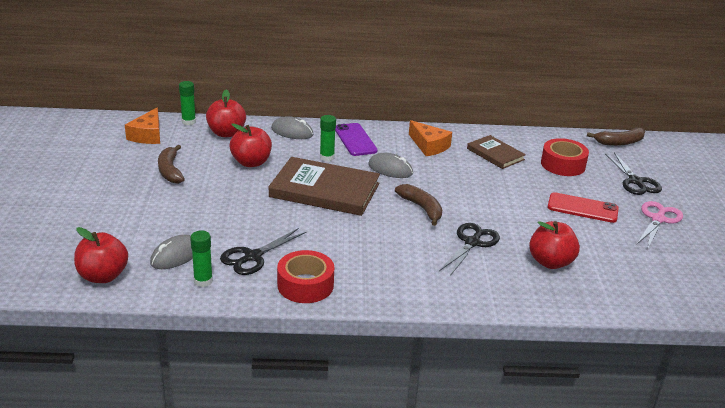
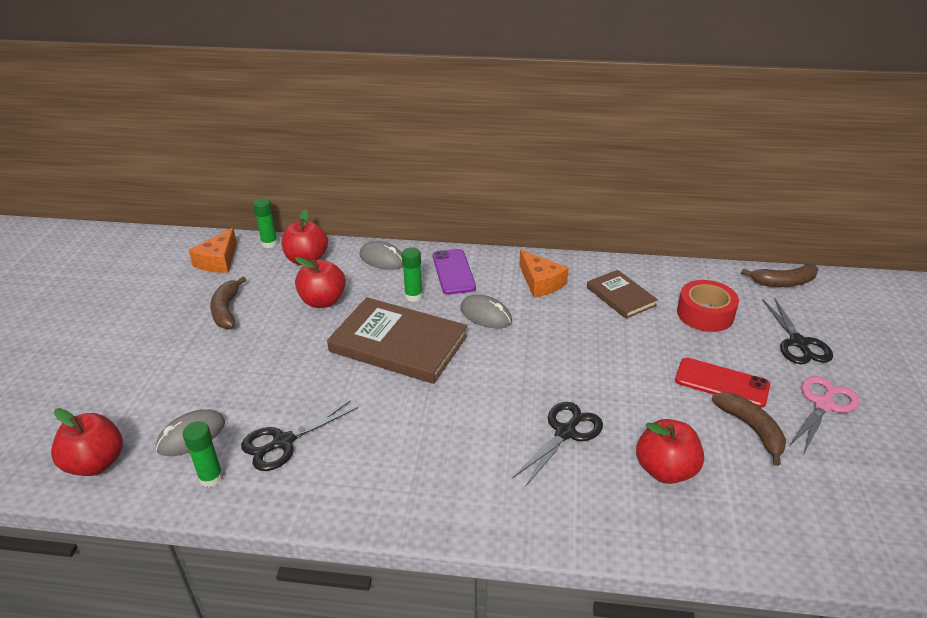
camera: 10 degrees right, 5 degrees up
red tape [277,250,334,303] -> none
brown banana [395,184,442,226] -> brown banana moved to [712,392,786,466]

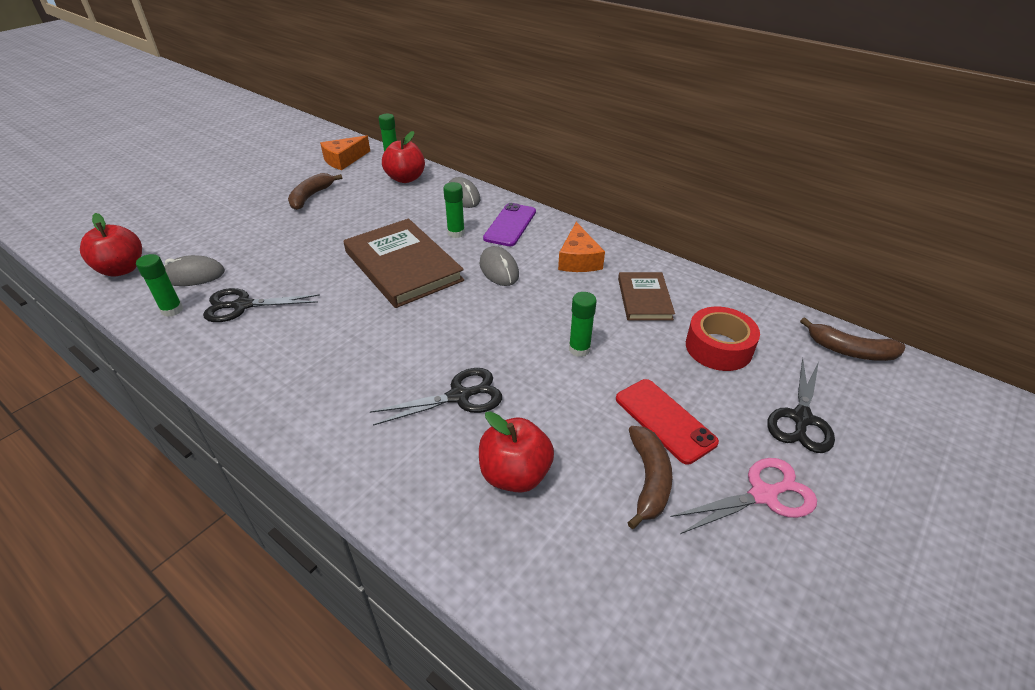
camera: 30 degrees right, 5 degrees up
red apple [295,257,346,308] -> none
none -> green glue stick [569,292,597,357]

